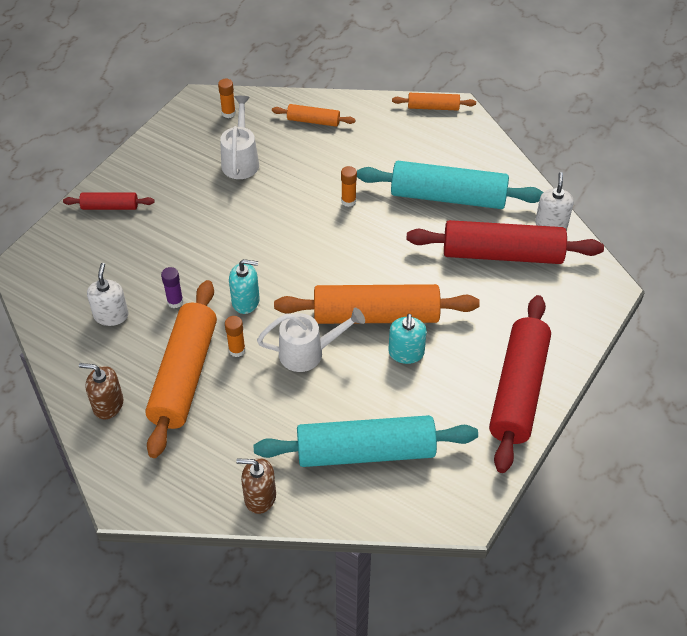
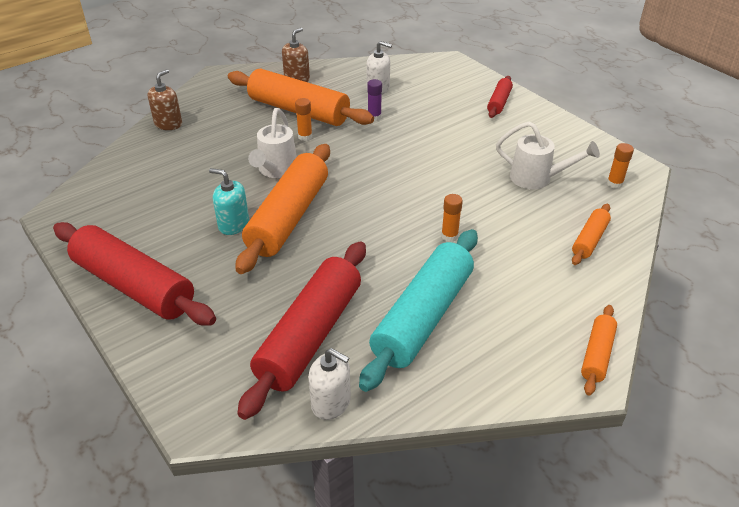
camera: 110 degrees right, 10 degrees down
turquoise soap dispenser [229,259,260,314] -> none
turquoise rolling pin [254,415,478,467] -> none

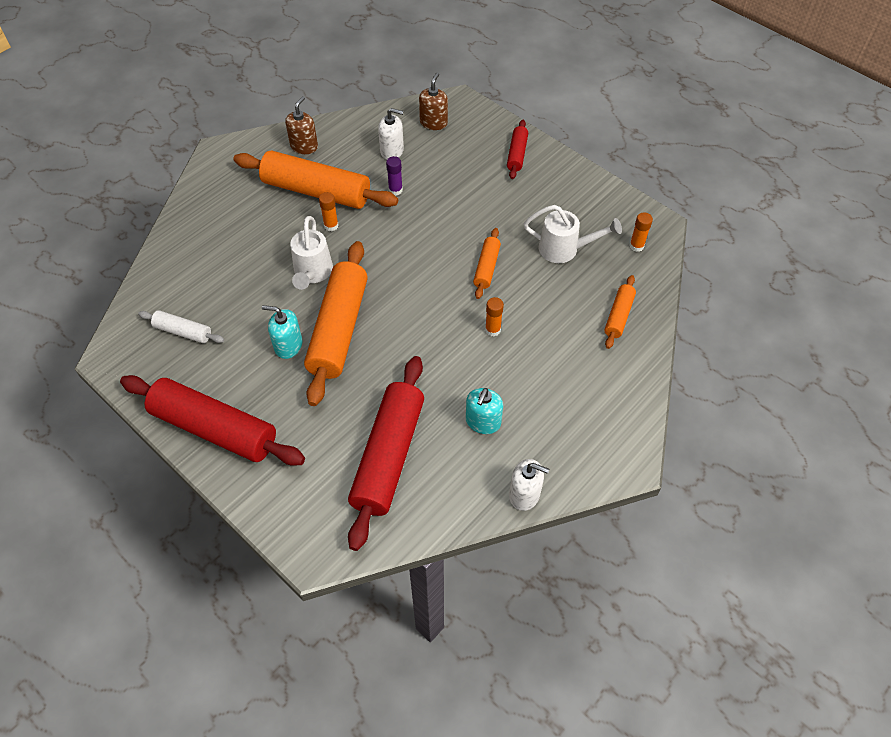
camera: 10 degrees left, 15 degrees up
brown soap dispenser [148,69,182,130] -> brown soap dispenser moved to [419,72,448,130]
white soap dispenser [308,348,351,420] -> white soap dispenser moved to [509,459,549,511]
turquoise rolling pin [359,229,478,392] -> turquoise soap dispenser [466,388,503,434]
orange rolling pin [581,305,617,395] -> orange rolling pin moved to [473,228,501,299]
none -> white rolling pin [138,310,224,343]

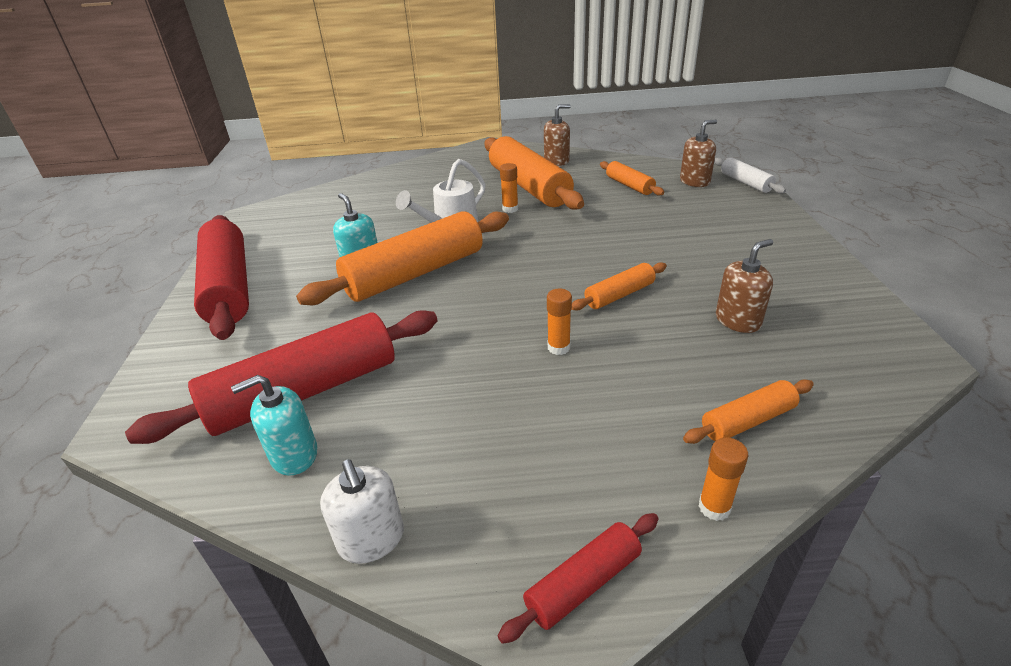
camera: 45 degrees right, 20 degrees down
white rolling pin [138,310,224,343] -> white rolling pin moved to [714,157,786,194]
white soap dispenser [378,108,404,160] -> orange rolling pin [600,161,664,196]
purple glue stick [386,156,403,196] -> none
turquoise soap dispenser [466,388,503,434] -> turquoise soap dispenser moved to [231,375,317,476]
red rolling pin [507,120,528,179] -> red rolling pin moved to [498,513,659,644]
white watering can [524,205,622,263] -> brown soap dispenser [716,239,773,333]
orange glue stick [629,212,653,252] -> orange glue stick moved to [699,437,748,521]

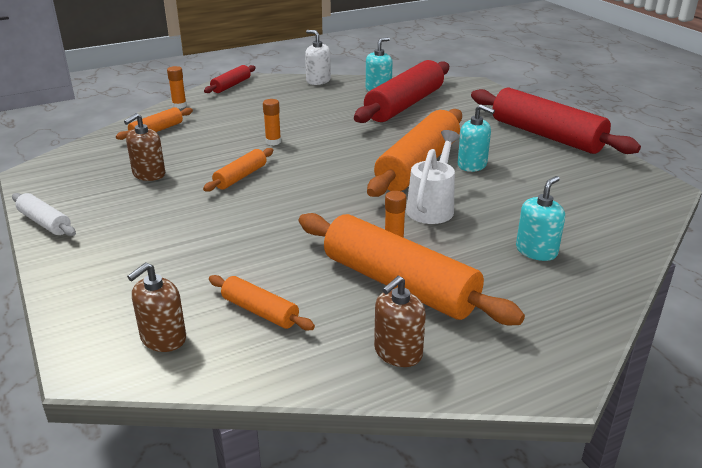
camera: 155 degrees right, 5 degrees down
white rolling pin [714,157,786,194] -> white rolling pin moved to [12,193,76,236]
none -> turquoise soap dispenser [516,176,565,261]

